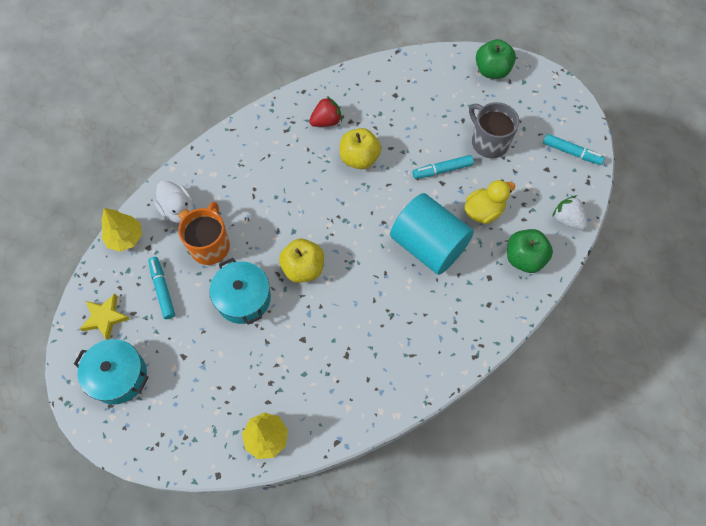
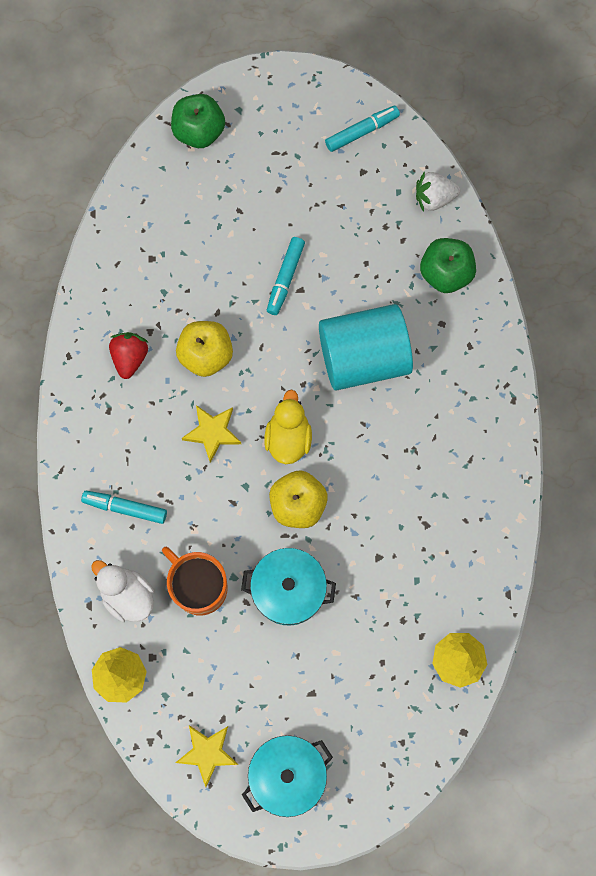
camera: 55 degrees left, 10 degrees up
turquoise marker [148,257,175,319] -> turquoise marker moved to [81,491,167,524]
white duck [154,180,194,223] -> white duck turned 135 degrees counterclockwise [91,560,154,622]
yellow duck [465,180,515,224] -> yellow duck moved to [264,389,312,464]
grey mug [469,102,519,158] -> none
none -> yellow star [182,405,241,463]

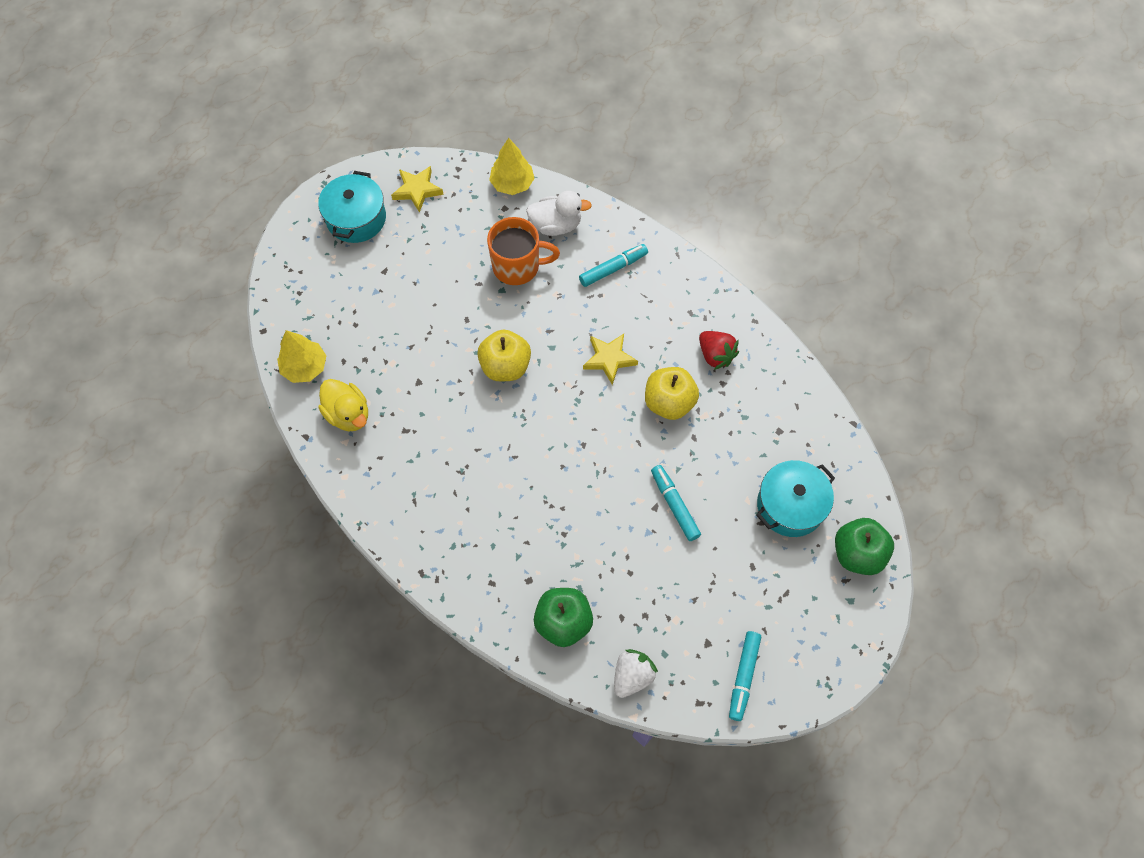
camera: 135 degrees right, 10 degrees down
turquoise pot [241,548,336,626] -> turquoise pot moved to [756,460,835,537]
yellow duck [264,389,312,464] -> yellow duck moved to [318,379,368,431]
turquoise cylinder [319,304,413,391] -> none

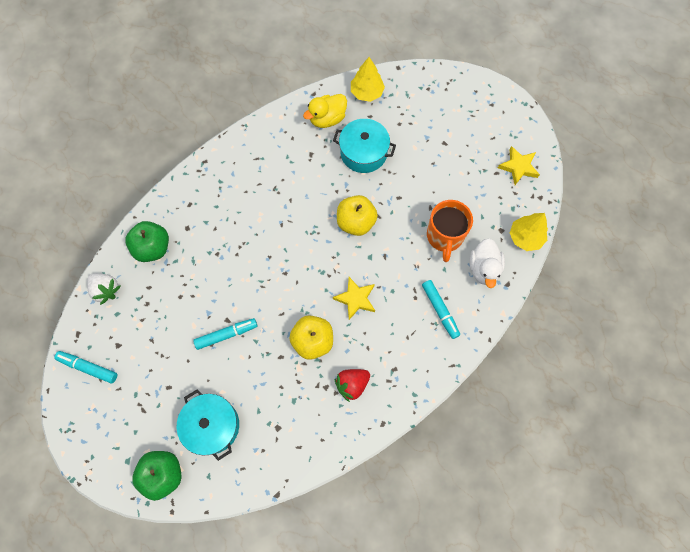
camera: 95 degrees right, 5 degrees up
turquoise pot [318,171,386,243] -> turquoise pot moved to [333,119,396,173]

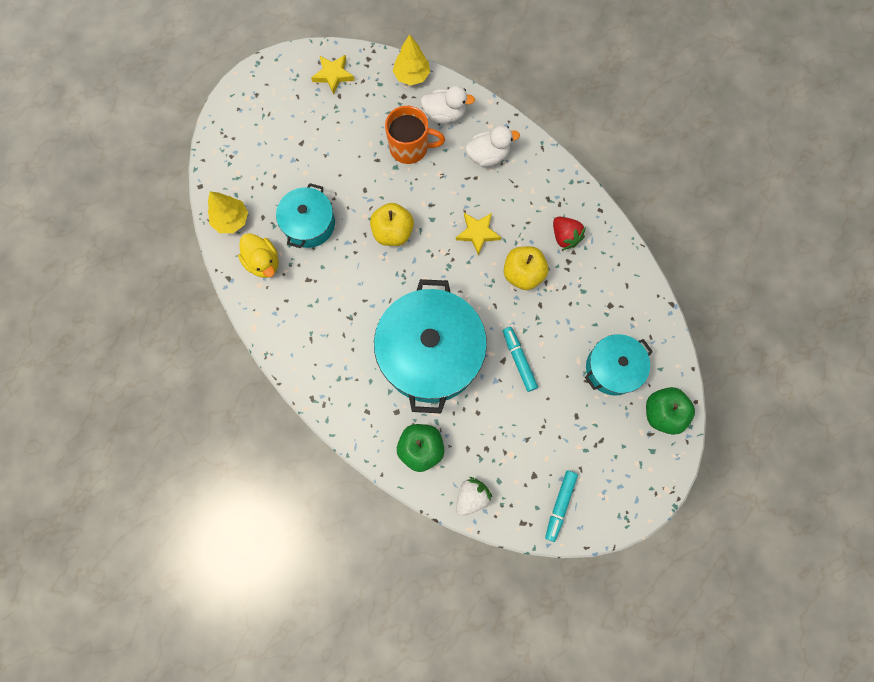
camera: 90 degrees left, 5 degrees up
turquoise marker [422,280,460,339] -> white duck [466,126,520,167]
none -> turquoise pot [374,279,487,413]

